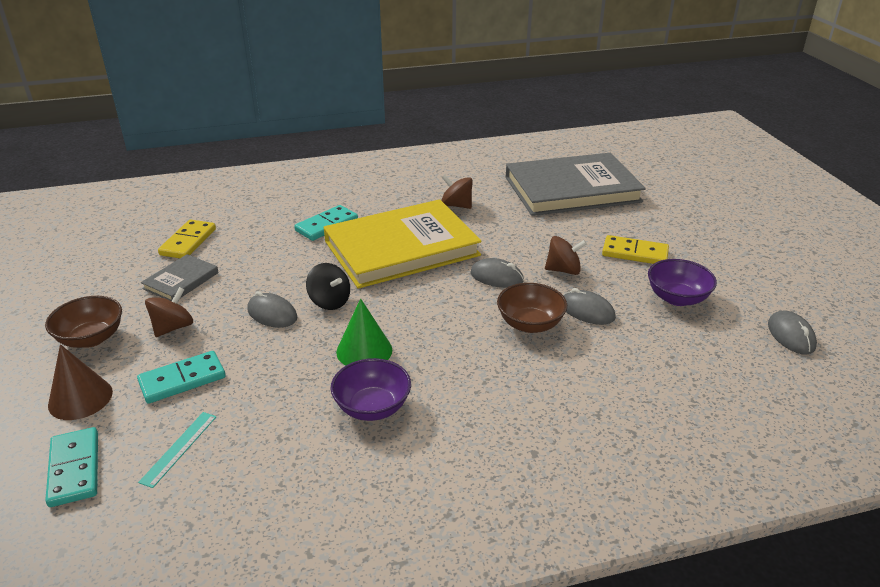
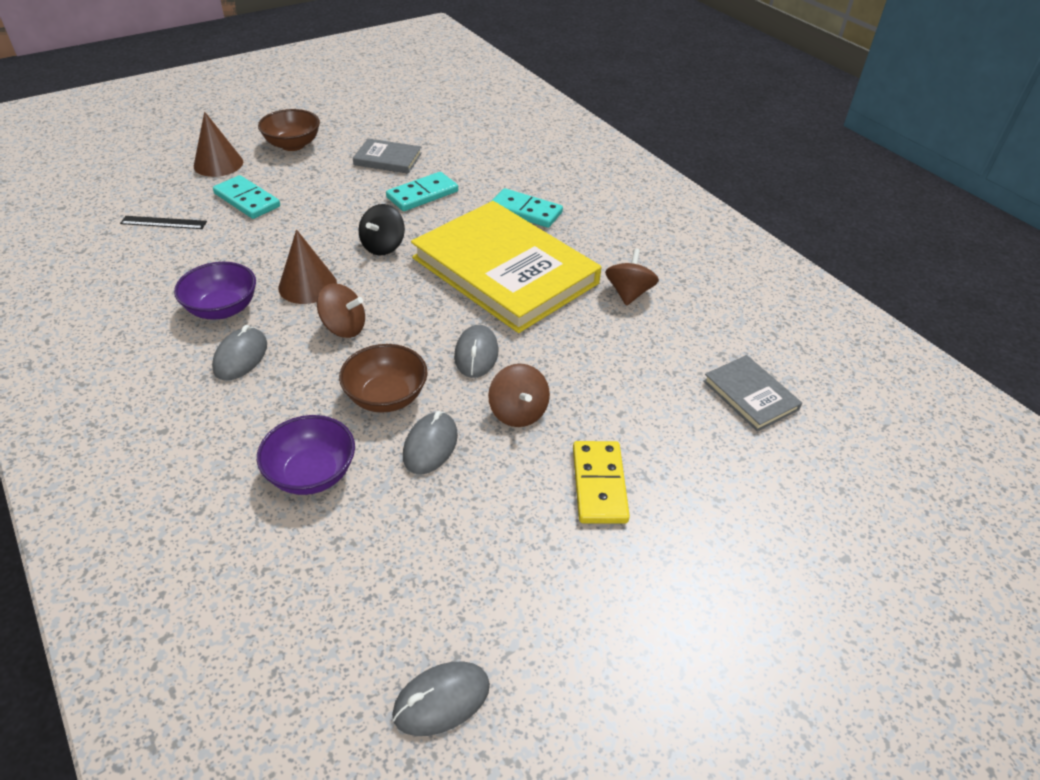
camera: 70 degrees right, 10 degrees up
turquoise domino [45,427,98,507] -> turquoise domino moved to [386,172,458,211]
turquoise ruler [138,412,217,488] -> black ruler [120,216,207,229]
brown spinning top [145,287,193,337] -> brown spinning top moved to [317,283,365,338]
yellow domino [158,220,216,258] -> none
grey mouse [247,291,297,328] -> grey mouse moved to [212,325,267,381]
green cone [336,298,392,366] -> brown cone [278,230,337,304]
grey book [506,153,646,216] -> grey book [703,355,802,432], size x0.44
purple bowl [648,259,717,306] -> purple bowl moved to [257,415,355,495]

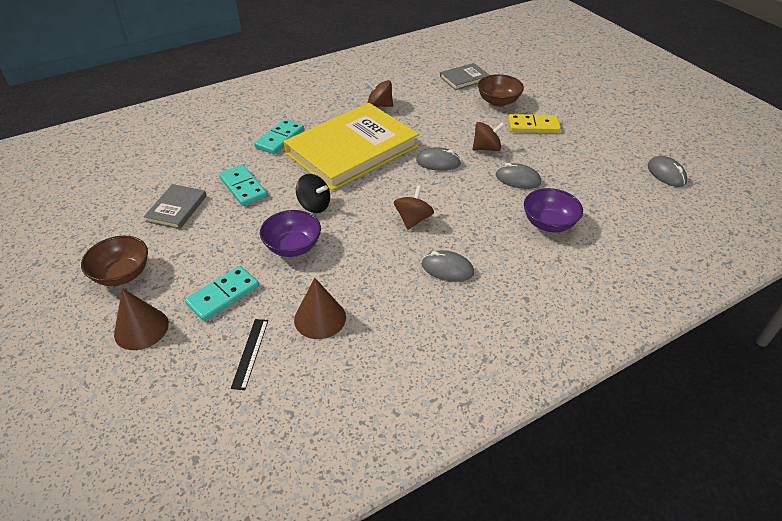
camera: 85 degrees left, 0 degrees up
purple bowl [174,262,256,320] -> purple bowl moved to [260,210,321,257]
brown cone [278,230,337,304] -> brown cone moved to [294,278,346,339]
brown bowl [339,344,427,413] -> brown bowl moved to [478,74,524,107]

